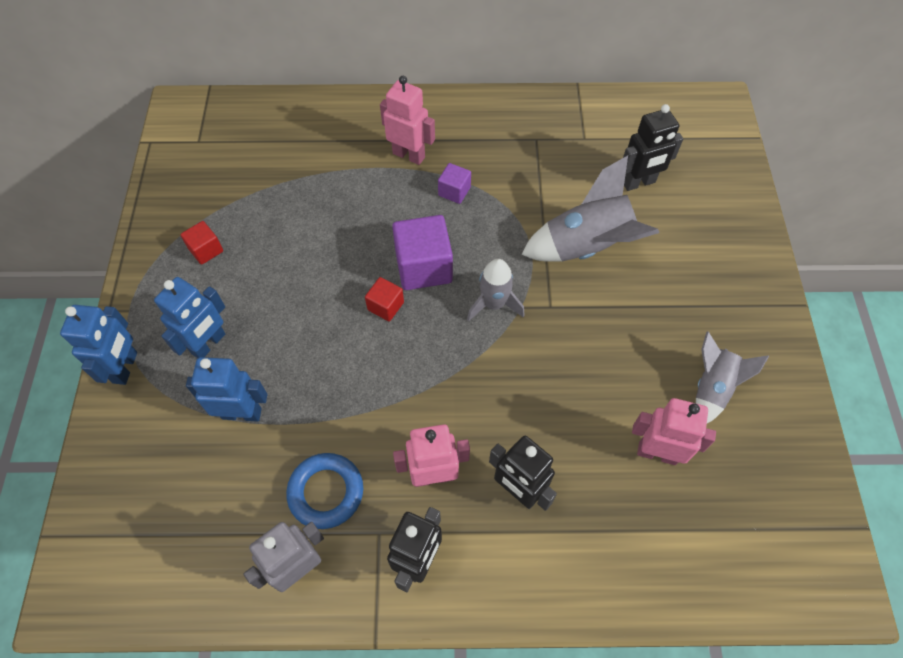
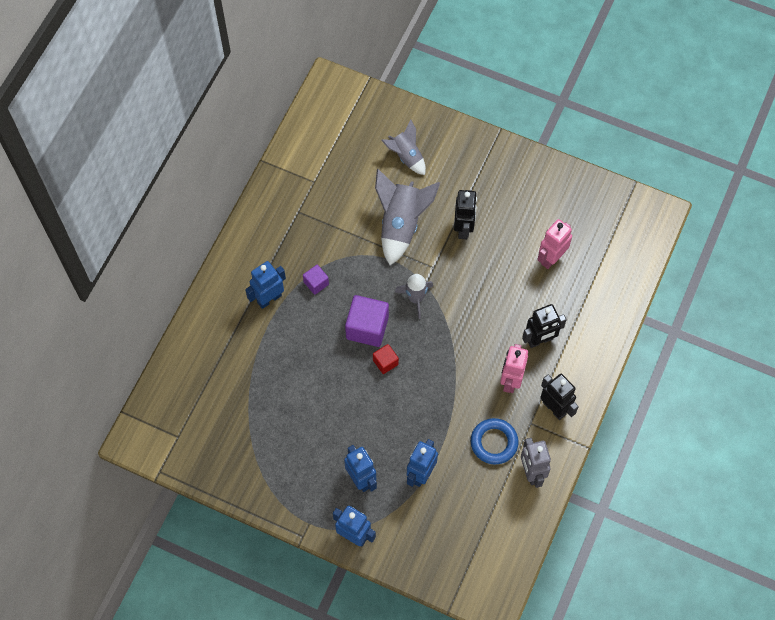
camera: 65 degrees left, 5 degrees up
red cube [180,221,223,265] -> none
pink robot [380,76,435,165] -> blue robot [245,261,286,309]
black robot [623,104,683,191] -> black robot moved to [454,190,477,239]
grey rocket [696,332,769,423] -> grey rocket moved to [381,119,426,175]

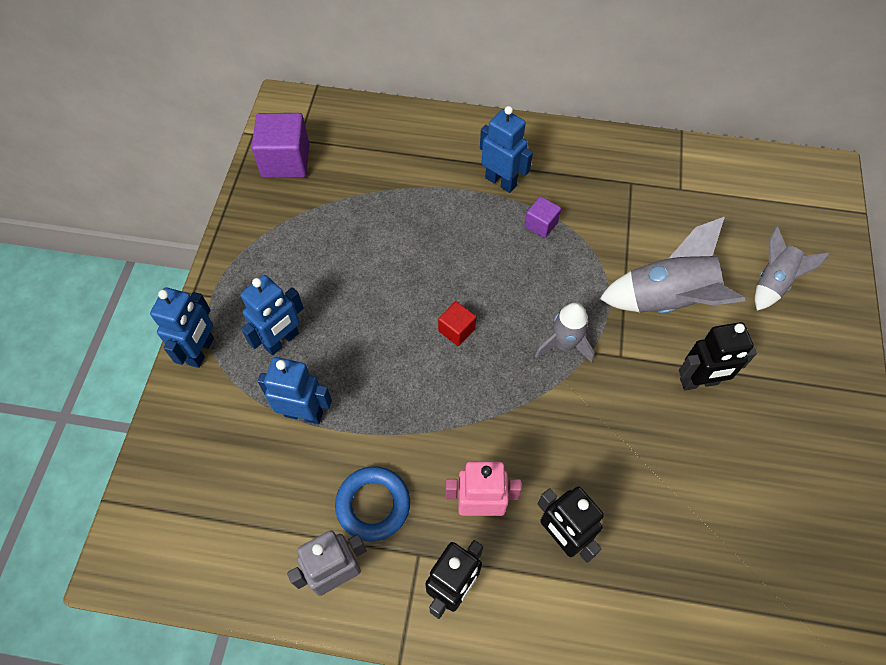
camera: 75 degrees right, 5 degrees down
purple cube [345,295,389,347] -> purple cube moved to [251,113,309,178]
pink robot [537,219,572,269] -> none

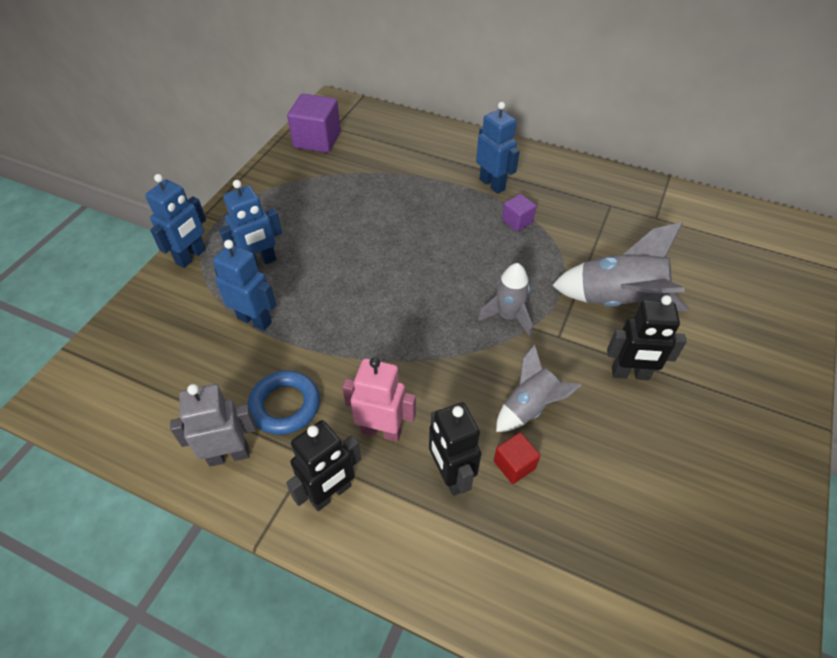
camera: 15 degrees right, 10 degrees down
red cube [438,301,476,346] -> red cube moved to [494,432,540,484]
grey rocket [755,226,830,311] -> grey rocket moved to [496,344,582,432]

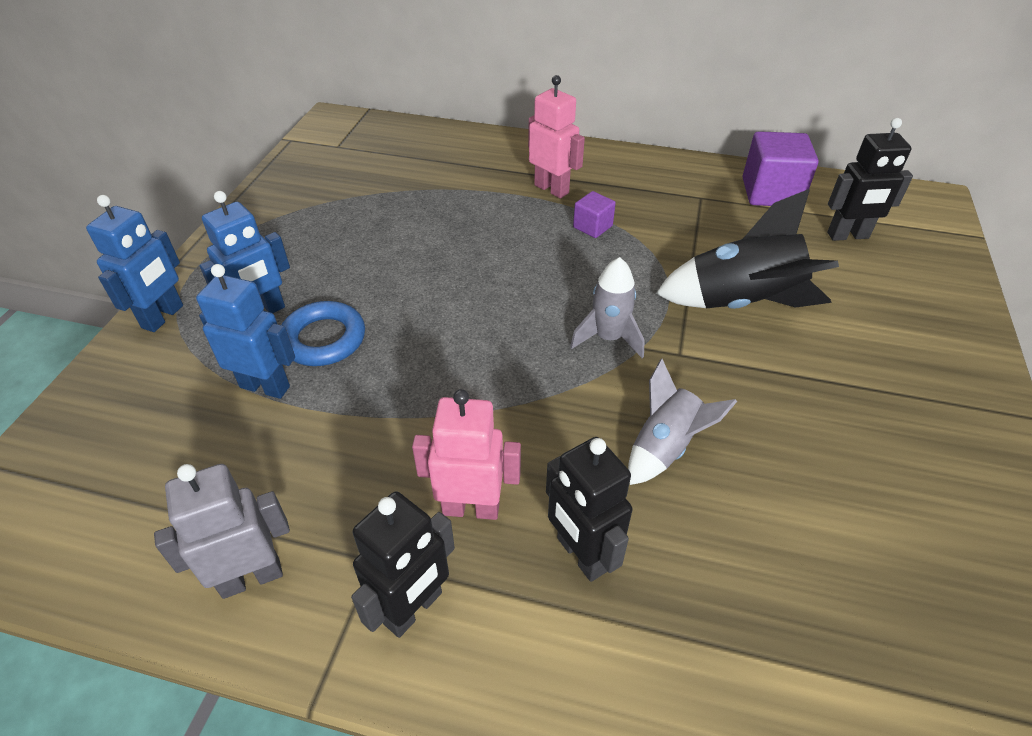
camera: 10 degrees left, 5 degrees down
blue ring [248,370,320,435] -> blue ring moved to [282,301,365,366]
purple cube [287,94,341,153] -> purple cube moved to [743,131,819,206]
blue robot [476,102,520,194] -> pink robot [528,75,585,199]
red cube [494,432,540,484] -> none
grey rocket [552,222,689,311] -> black rocket [656,189,839,309]
black robot [607,295,687,380] -> black robot moved to [827,118,913,241]

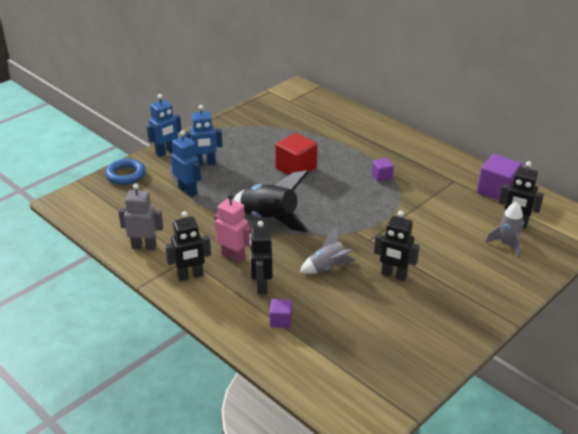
camera: 30 degrees right, 10 degrees down
blue ring [282,301,365,366] -> blue ring moved to [105,159,145,185]
pink robot [528,75,585,199] -> none
grey rocket [570,257,645,358] -> grey rocket moved to [485,202,524,258]
black rocket [656,189,839,309] -> black rocket moved to [233,170,309,232]
none -> purple cube [270,299,292,328]
none -> red cube [275,133,317,175]
none -> black robot [374,211,420,281]

